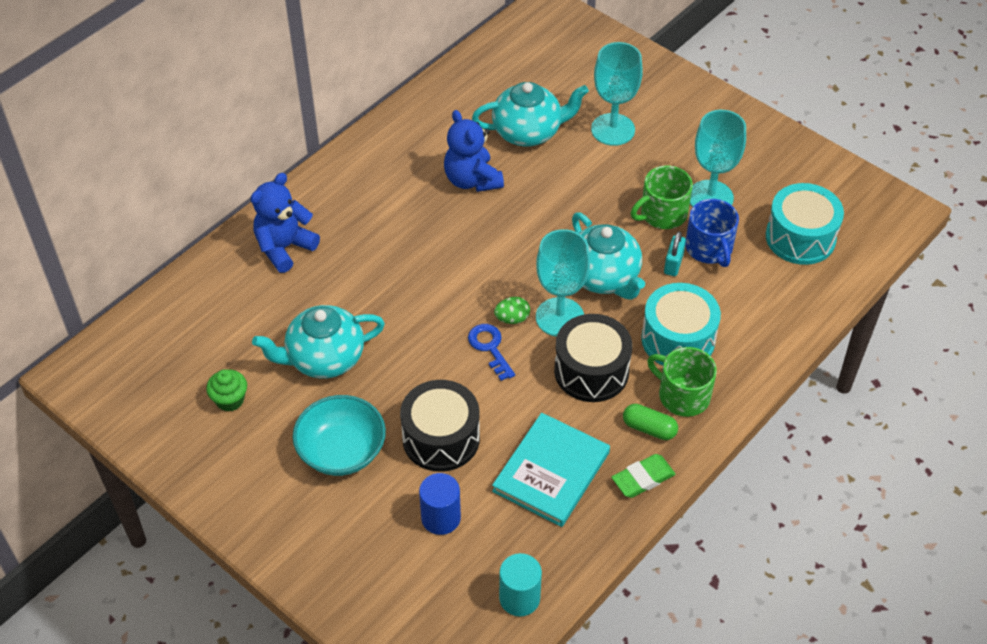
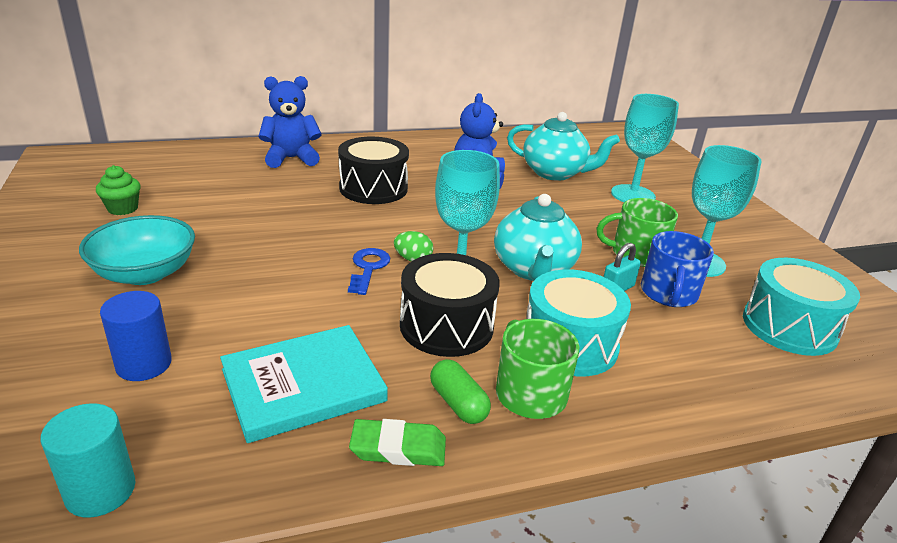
camera: 30 degrees right, 20 degrees down
turquoise teapot [252,305,385,379] -> none
black drum [400,380,480,472] -> black drum moved to [338,137,409,204]

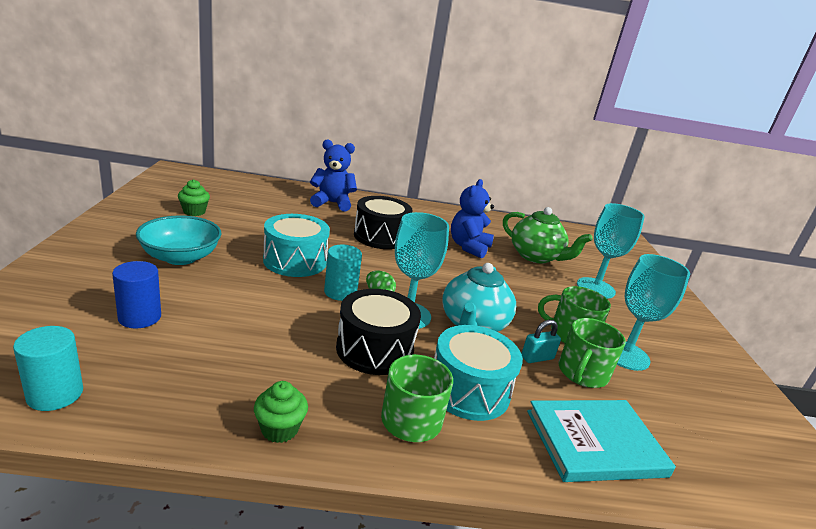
camera: 15 degrees right, 5 degrees down
turquoise book [220,325,388,443] -> turquoise book moved to [527,400,676,482]
blue key [348,248,391,295] -> turquoise cylinder [324,245,362,301]
green eraser [349,419,446,466] -> green cupcake [254,381,308,443]
green capsule [430,359,491,424] -> none
turquoise teapot [507,112,620,181] -> green teapot [503,207,592,264]
blue mug [641,231,714,307] -> green mug [559,318,626,388]
turquoise drum [743,258,860,356] -> turquoise drum moved to [263,214,330,277]

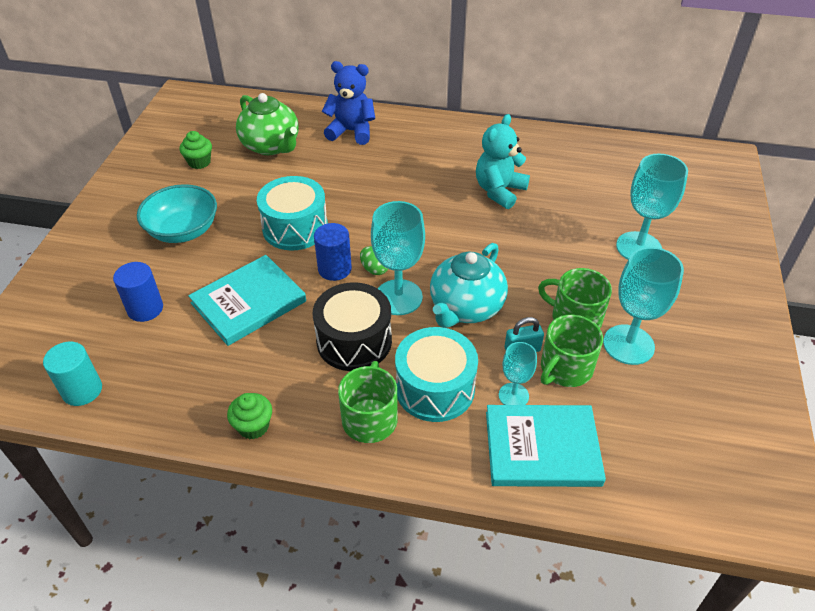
camera: 15 degrees right, 20 degrees up
turquoise cylinder [324,245,362,301] -> blue cylinder [314,223,352,281]
black drum [354,196,413,249] -> none
blue teddy bear [451,179,494,258] -> turquoise teddy bear [476,114,530,209]
green teapot [503,207,592,264] -> green teapot moved to [236,93,299,155]
none -> turquoise book [188,255,306,346]
none -> turquoise goblet [499,342,537,405]

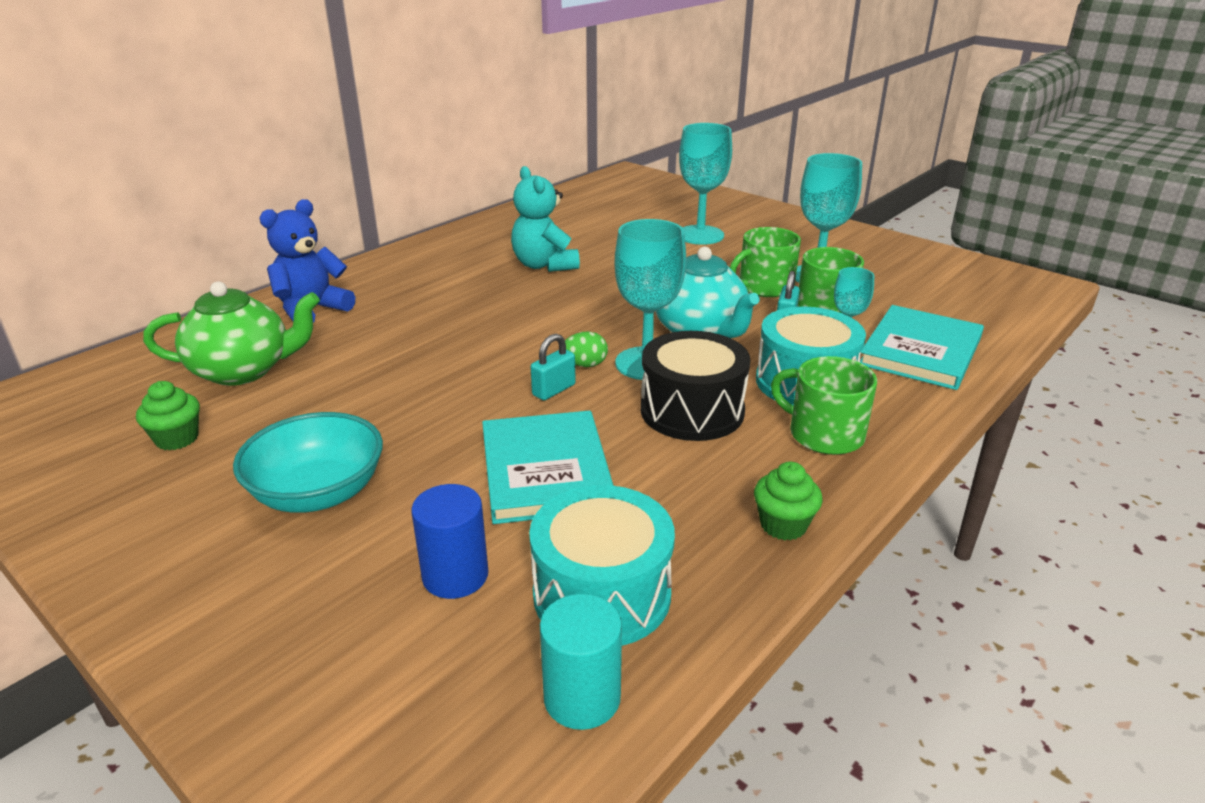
camera: 60 degrees left, 15 degrees down
turquoise drum [257,176,328,251] -> turquoise drum moved to [529,485,675,646]
blue cylinder [314,223,352,281] -> turquoise padlock [531,334,576,400]

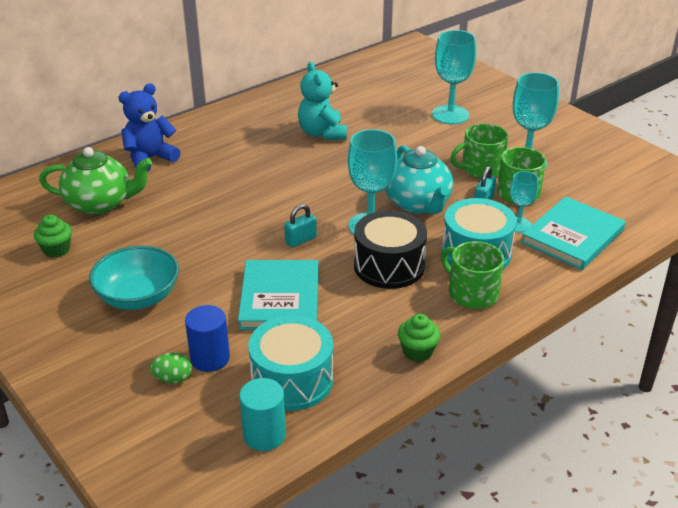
camera: 10 degrees right, 5 degrees up
green egg [565,332,608,367] -> green egg moved to [150,353,192,383]

